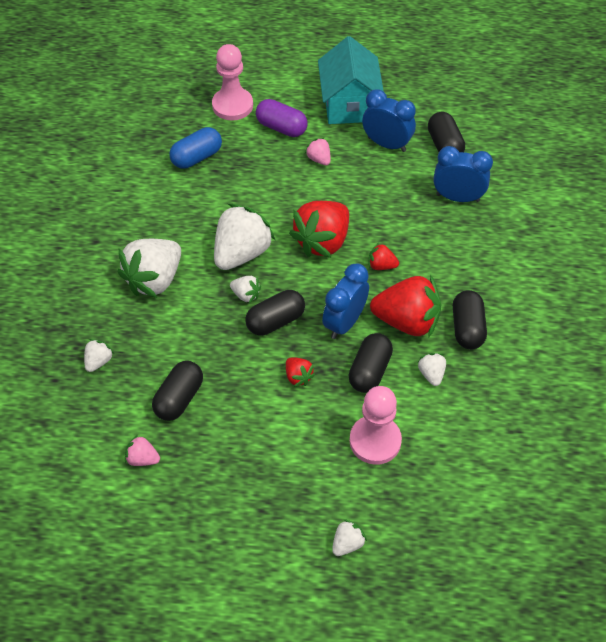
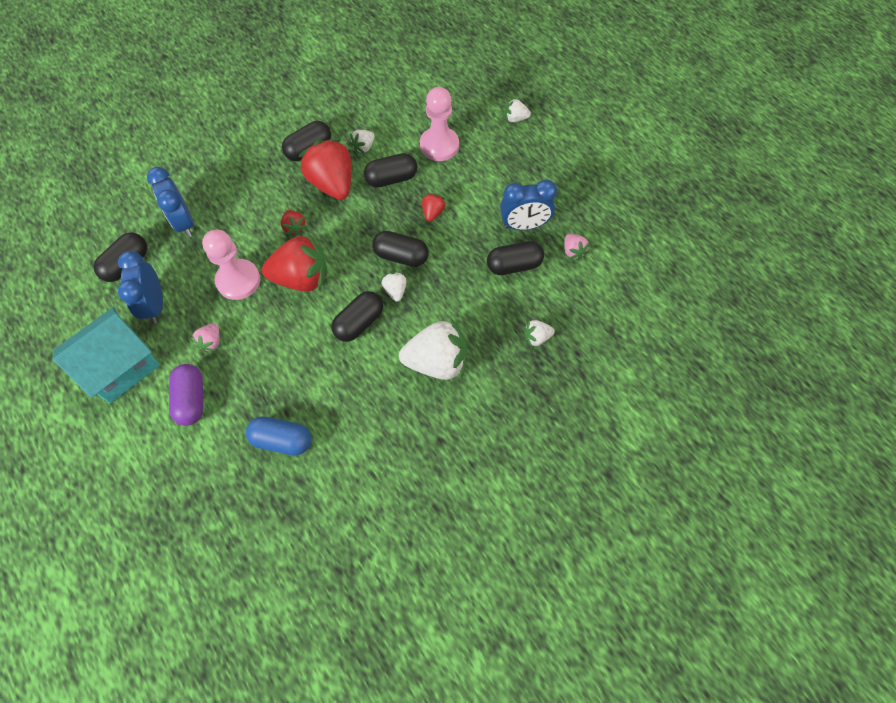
camera: 130 degrees left, 10 degrees up
pink pawn [212,44,253,120] -> pink pawn moved to [202,230,260,300]
white strawberry [214,204,275,270] -> black capsule [332,291,383,342]
blue clock [322,263,369,339] -> blue clock moved to [500,180,557,230]

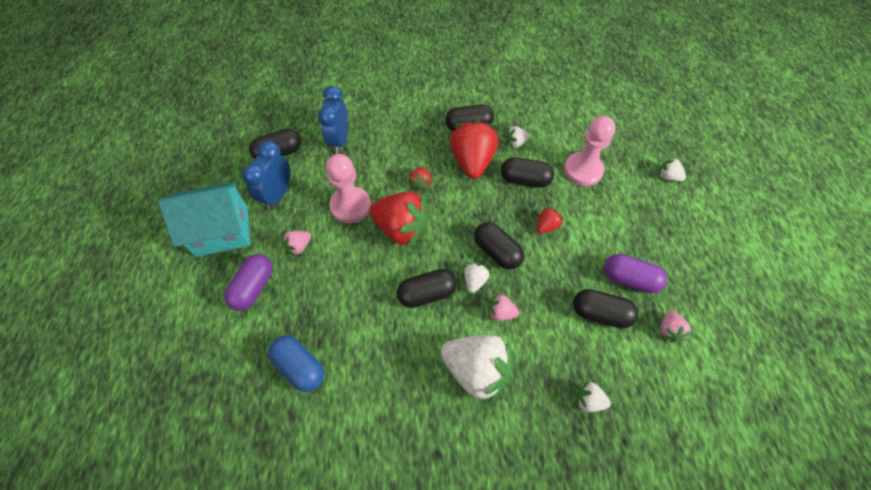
camera: 30 degrees right, 5 degrees down
blue clock [500,180,557,230] -> purple capsule [604,254,667,293]
none -> pink strawberry [489,293,519,321]

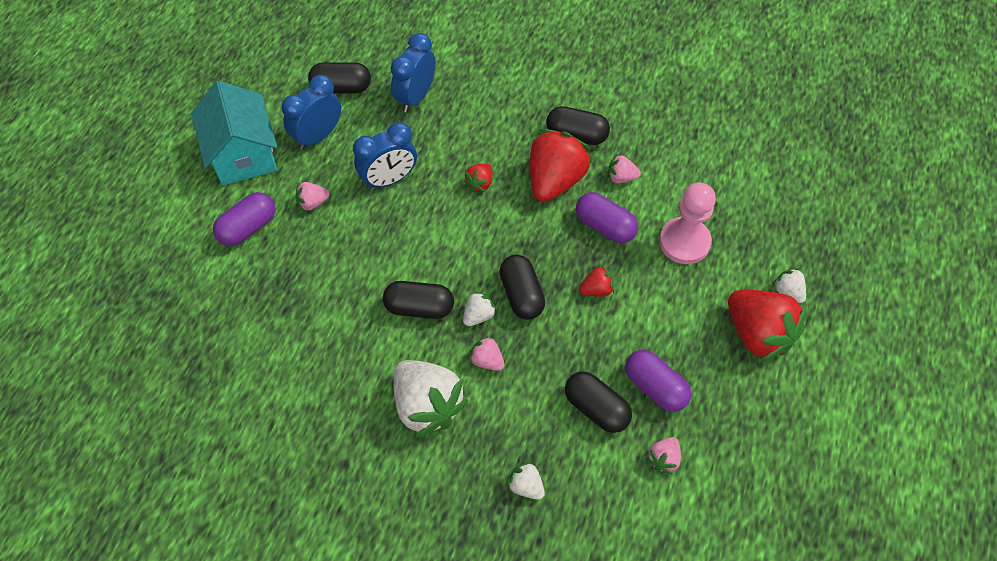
camera: 25 degrees right, 0 degrees up
turquoise house [158,181,250,257] -> turquoise house turned 60 degrees clockwise [191,81,277,185]
blue capsule [268,335,324,392] -> none
pink pawn [326,154,371,223] -> blue clock [353,122,417,189]
red strawberry [369,192,431,248] -> red strawberry moved to [728,290,807,362]
black capsule [501,157,554,188] -> purple capsule [576,192,638,243]
white strawberry [505,126,530,148] -> pink strawberry [608,154,641,183]

